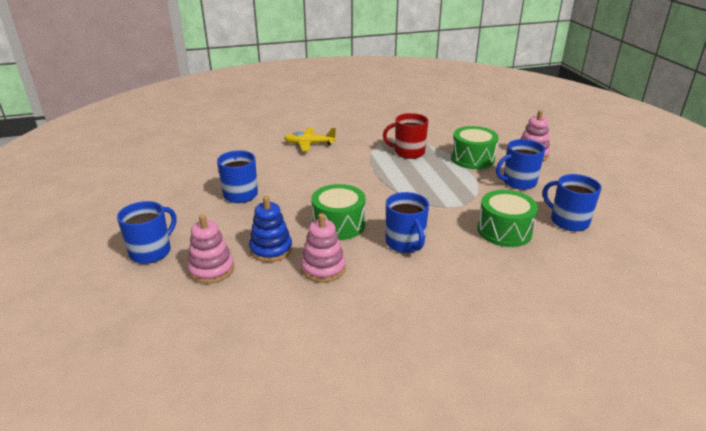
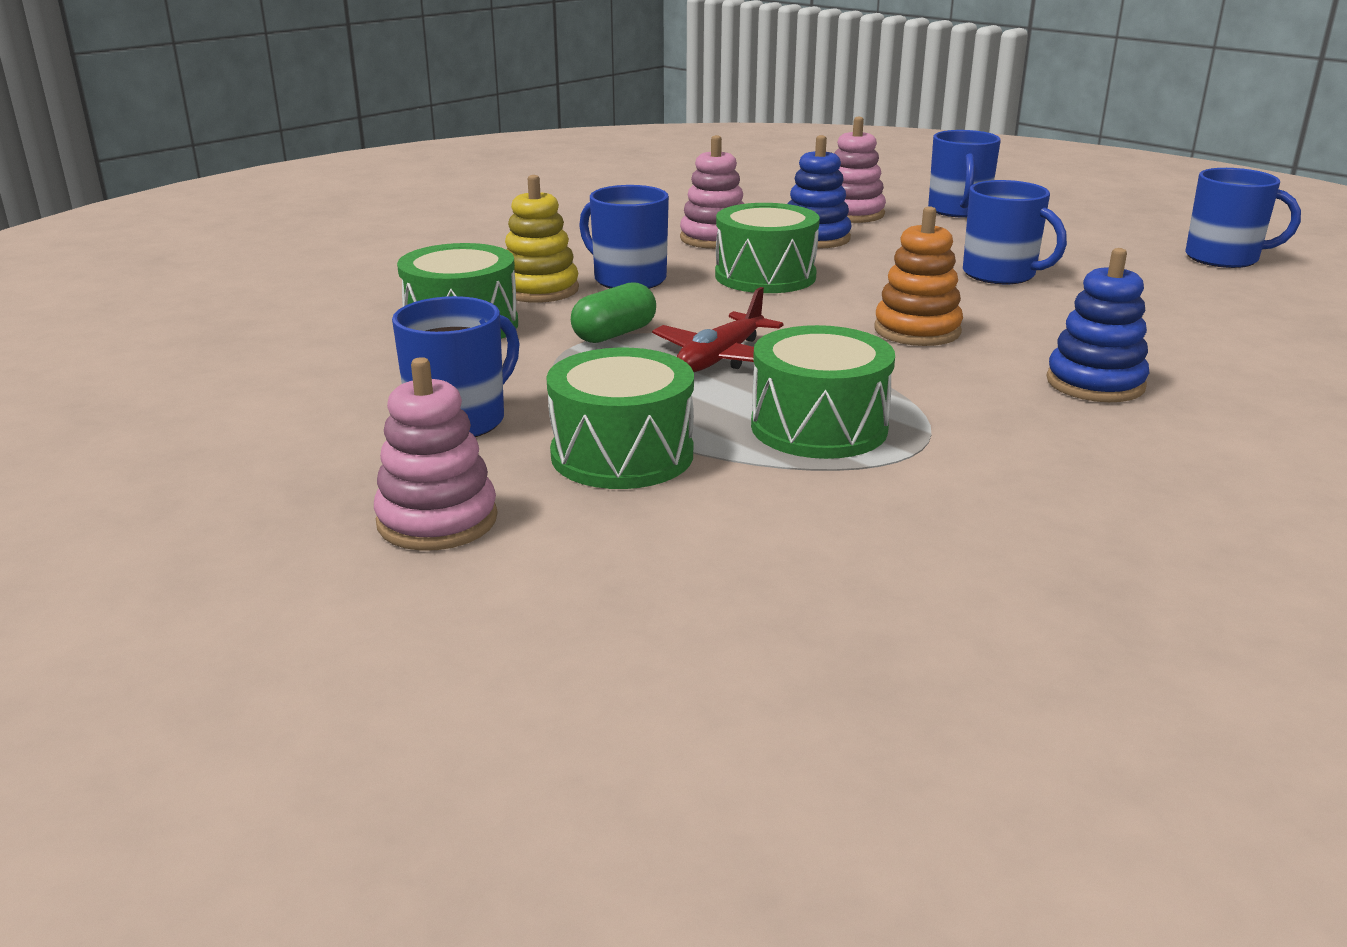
camera: 150 degrees right, 5 degrees down
yellow plane [284,128,336,151] -> blue stacking toy [1046,248,1149,402]
red mug [383,113,429,159] -> green drum [751,325,895,459]
blue mug [543,174,602,231] -> blue mug moved to [1186,168,1301,268]
none -> yellow stacking toy [505,175,579,303]
none -> green capsule [571,282,656,343]
none -> red plane [652,287,783,372]
none -> orange stacking toy [874,206,963,346]

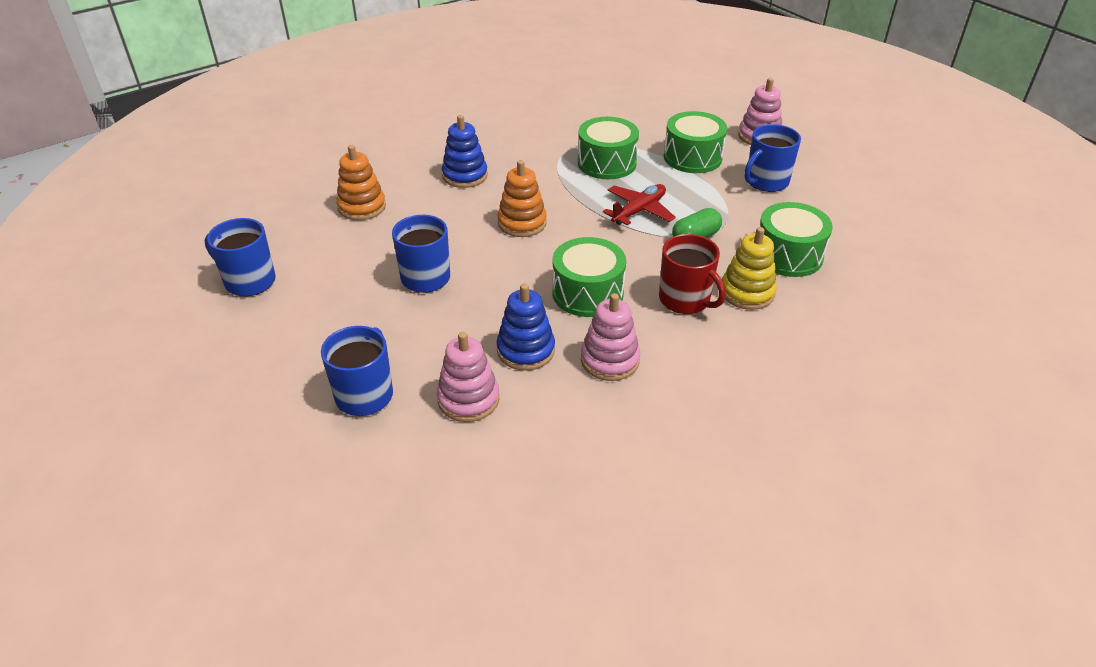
camera: 170 degrees left, 15 degrees up
blue mug [579,185,669,289] -> red mug [659,234,726,314]
none -> orange stacking toy [336,145,386,220]

